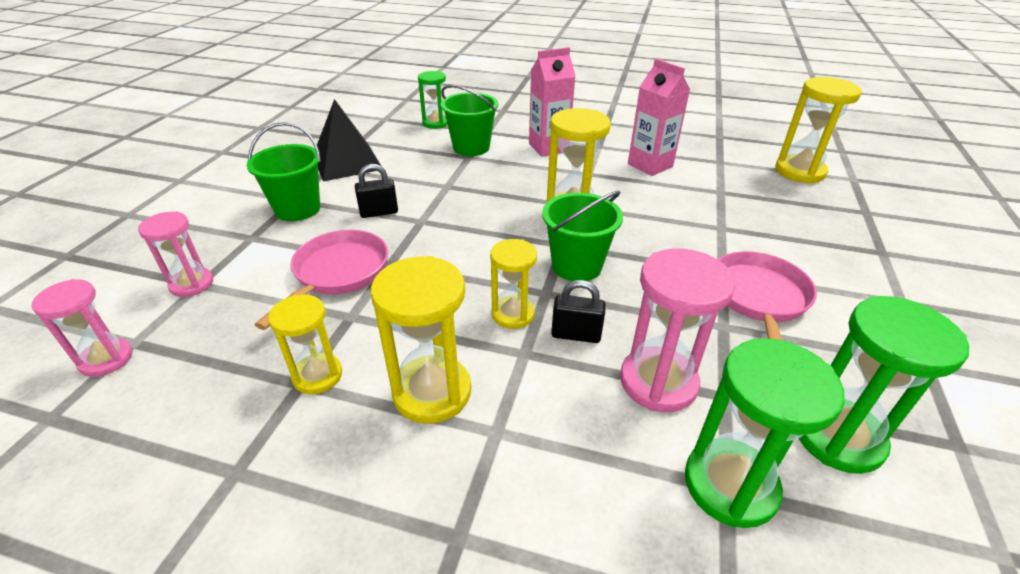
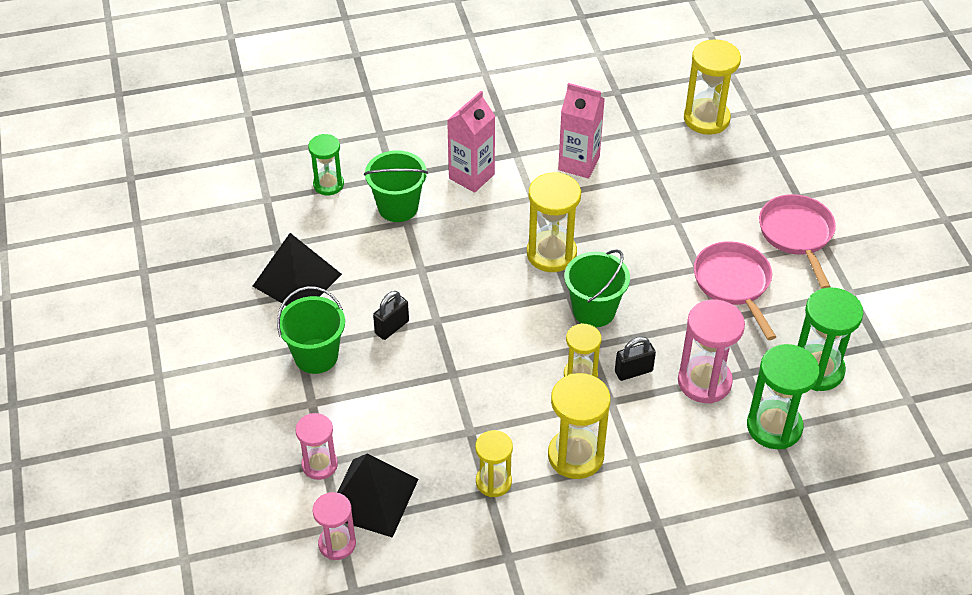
camera: 30 degrees left, 10 degrees up
pink pan [254,230,388,330] -> pink pan moved to [759,194,836,289]
none -> black pyramid [337,453,419,538]

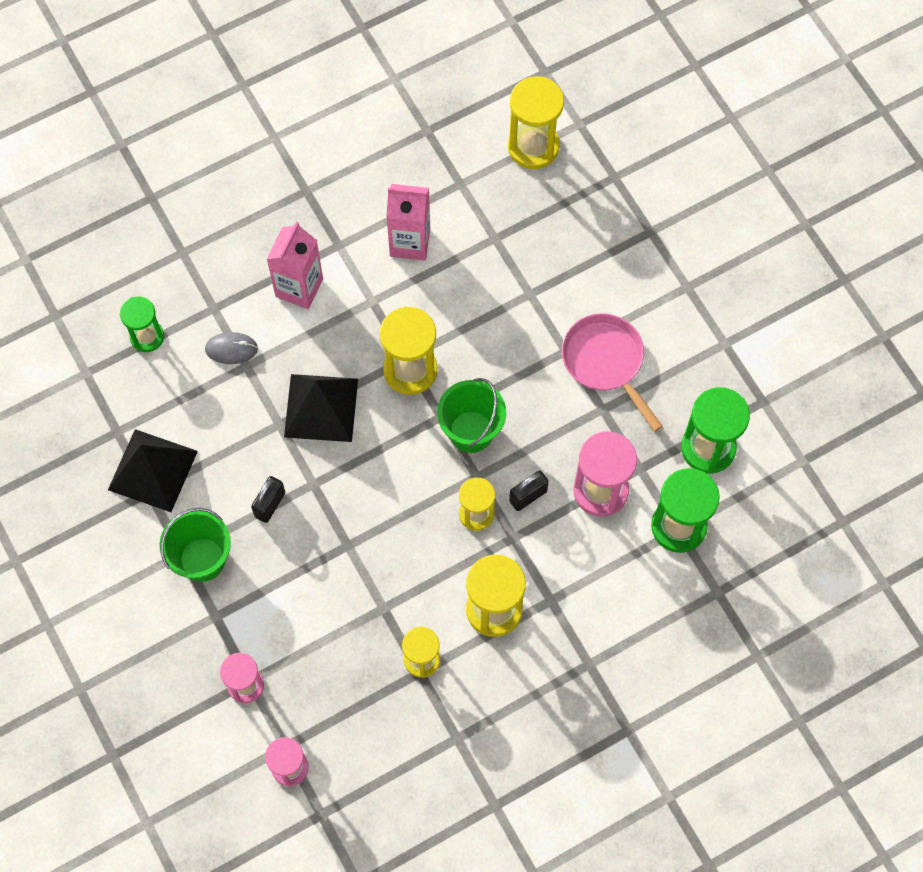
camera: 15 degrees left, 20 degrees up
black pyramid [337,453,419,538] -> black pyramid moved to [284,374,358,442]
green bucket [364,150,428,222] -> grey mouse [205,332,258,364]
pink pan [759,194,836,289] -> none

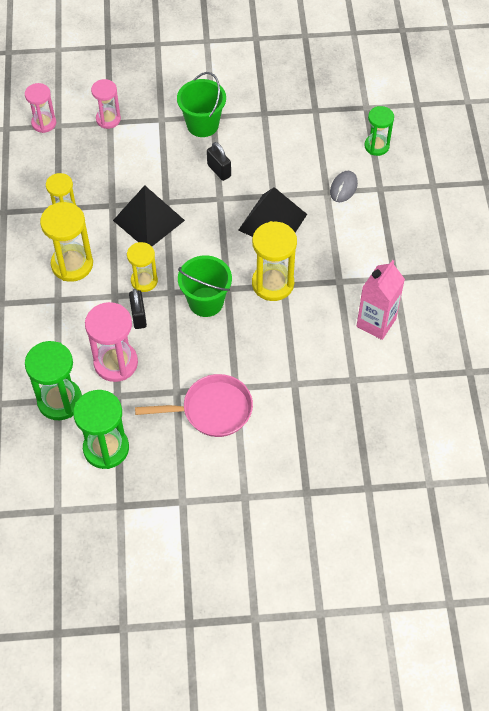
camera: 115 degrees right, 10 degrees down
black pyramid [108,429,198,512] -> black pyramid moved to [113,185,185,246]
pink carton [267,222,323,309] -> none
yellow hourglass [508,76,564,169] -> none

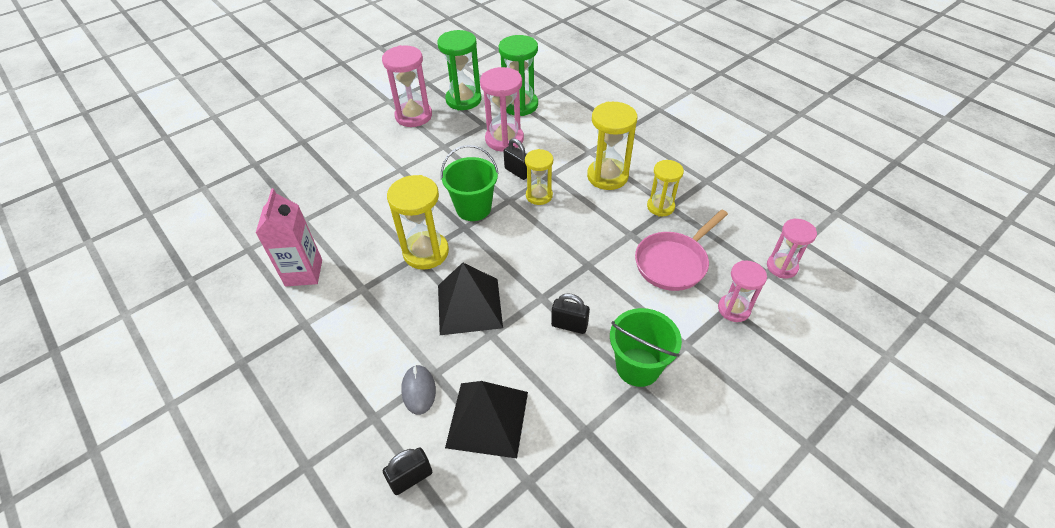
camera: 145 degrees right, 10 degrees down
black pyramid [113,185,185,246] -> black pyramid moved to [445,381,528,458]
pink pan [135,374,253,437] -> pink pan moved to [635,209,728,291]
green hourglass [364,106,394,156] -> black padlock [383,447,432,495]
none -> pink hourglass [382,45,432,127]

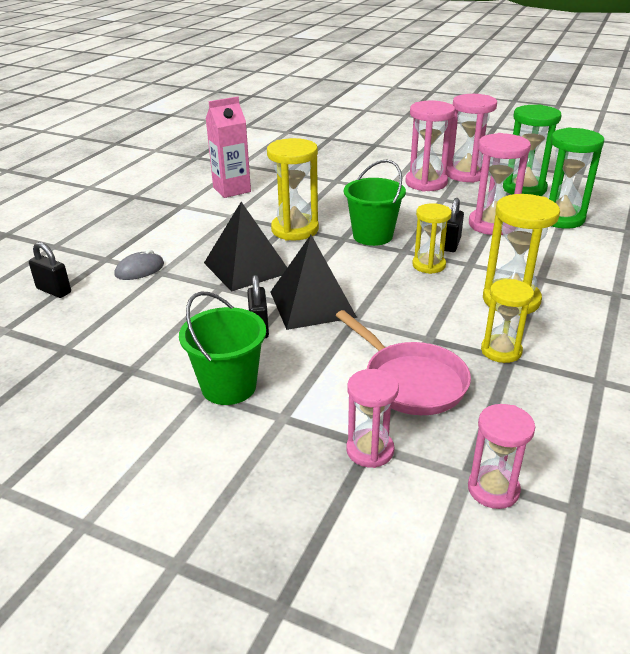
camera: 65 degrees right, 15 degrees down
black pyramid [445,381,528,458] -> black pyramid moved to [271,235,357,330]
pink pan [635,209,728,291] -> pink pan turned 150 degrees counterclockwise [336,310,471,415]
none -> pink hourglass [405,100,455,191]

